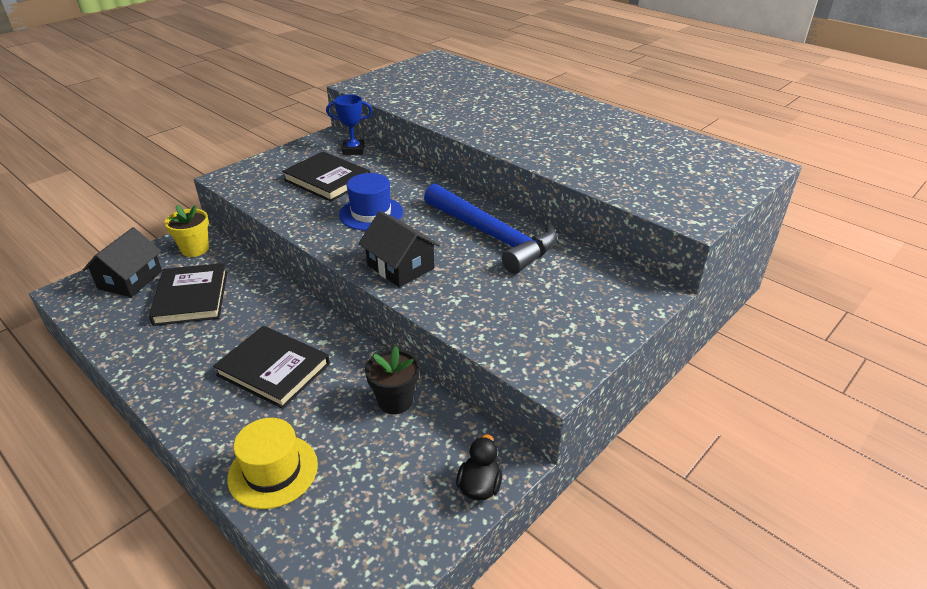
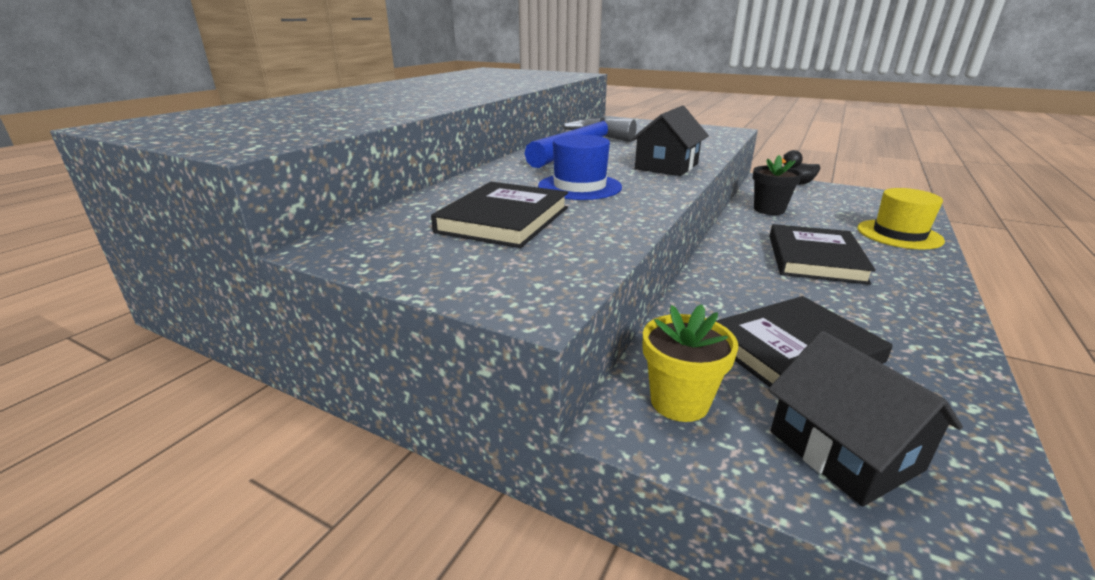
camera: 105 degrees left, 10 degrees down
black house [83,227,162,297] -> black house turned 60 degrees clockwise [768,331,963,506]
blue trophy [326,94,373,155] -> none

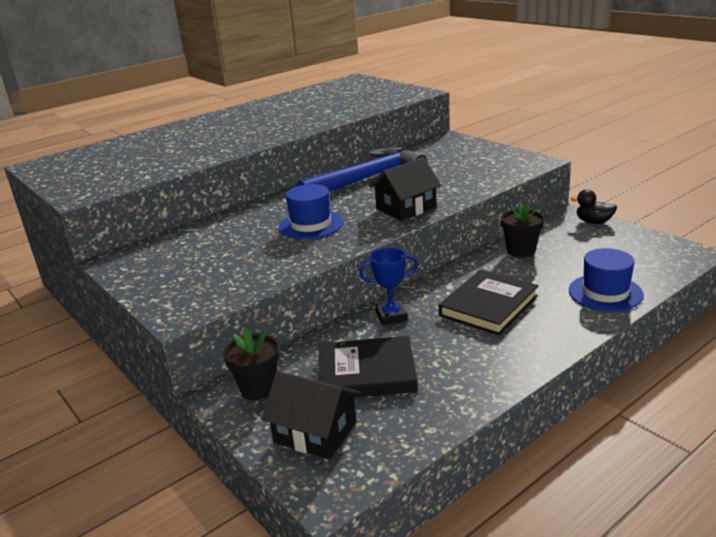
camera: 25 degrees right, 0 degrees up
black book [431,182,568,248] -> none
yellow flower pot [643,304,738,422] -> black flower pot [224,328,280,400]
black house [768,331,963,506] -> black house turned 60 degrees counterclockwise [261,371,361,460]
yellow hat [857,188,945,250] -> blue hat [569,248,644,312]
none -> blue trophy [359,247,418,325]

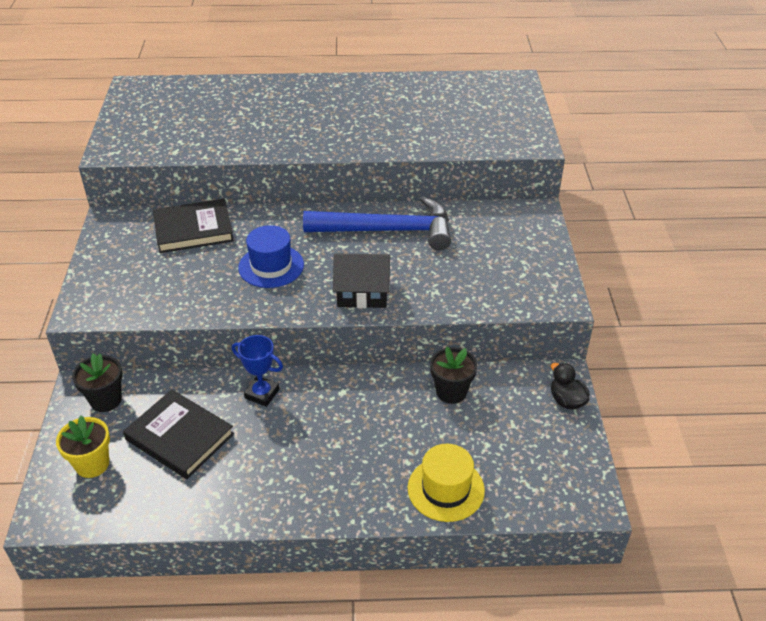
camera: 35 degrees right, 15 degrees up
black house [261,371,361,460] -> yellow flower pot [56,416,110,478]
black book [439,270,539,335] -> black book moved to [153,199,234,253]
blue hat [569,248,644,312] -> yellow hat [408,444,485,522]

